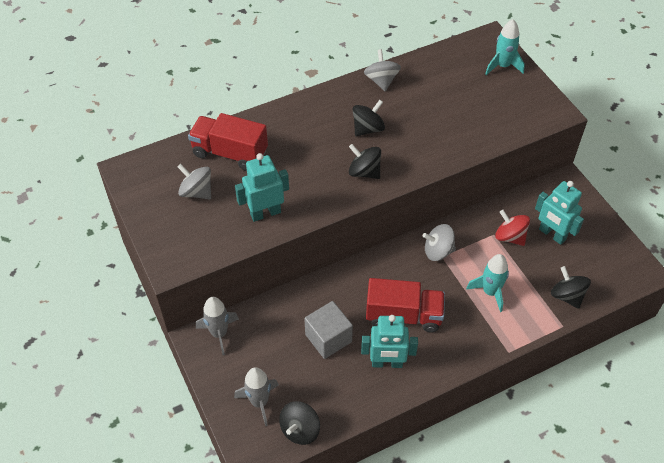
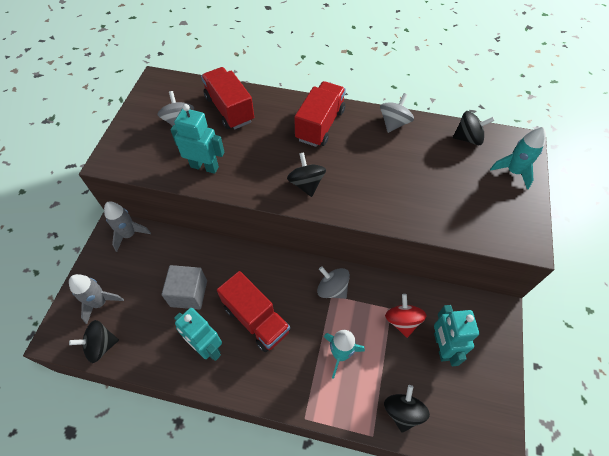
camera: 40 degrees right, 5 degrees up
black spinning top [353,100,385,137] -> black spinning top moved to [453,111,495,145]
none -> red truck [294,81,346,147]

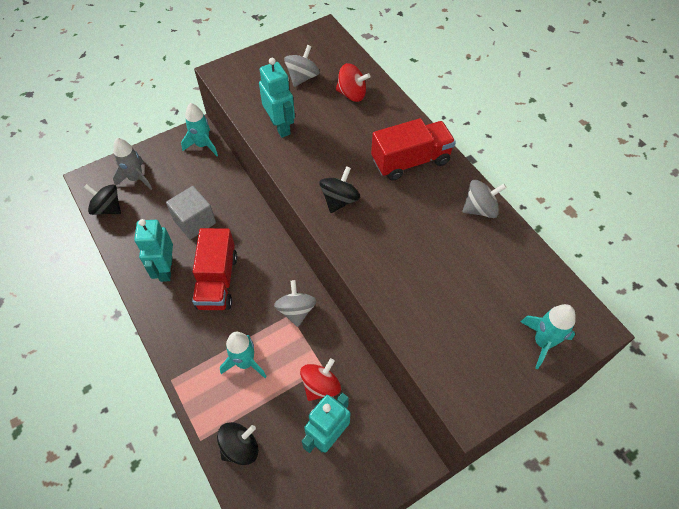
camera: 45 degrees right, 0 degrees up
grey rocket [104,201,151,252] -> turquoise rocket [181,103,218,156]
red truck [201,67,254,129] -> red spinning top [336,63,370,102]
black spinning top [453,111,495,145] -> none

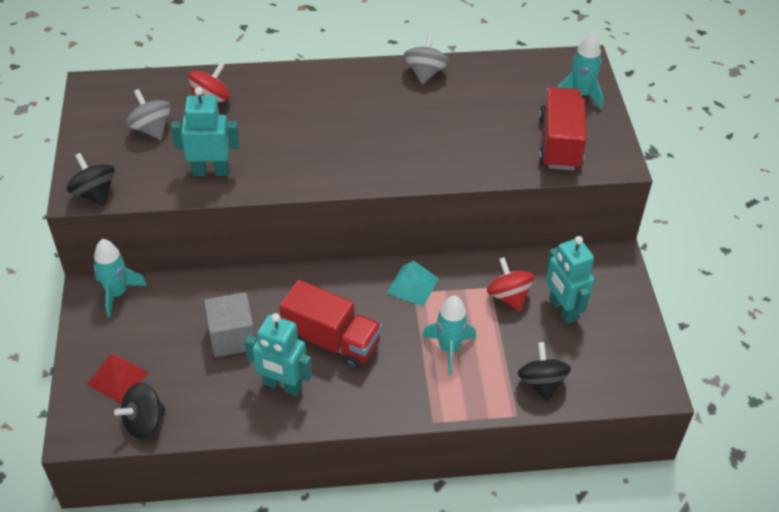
camera: 65 degrees left, 10 degrees down
grey rocket [112,138,152,190] -> red pyramid [87,354,149,404]
grey spinning top [274,280,316,327] -> turquoise pyramid [387,261,439,307]
black spinning top [319,166,360,213] -> black spinning top moved to [67,153,115,206]
red truck [371,118,456,181] -> red truck moved to [539,87,587,170]

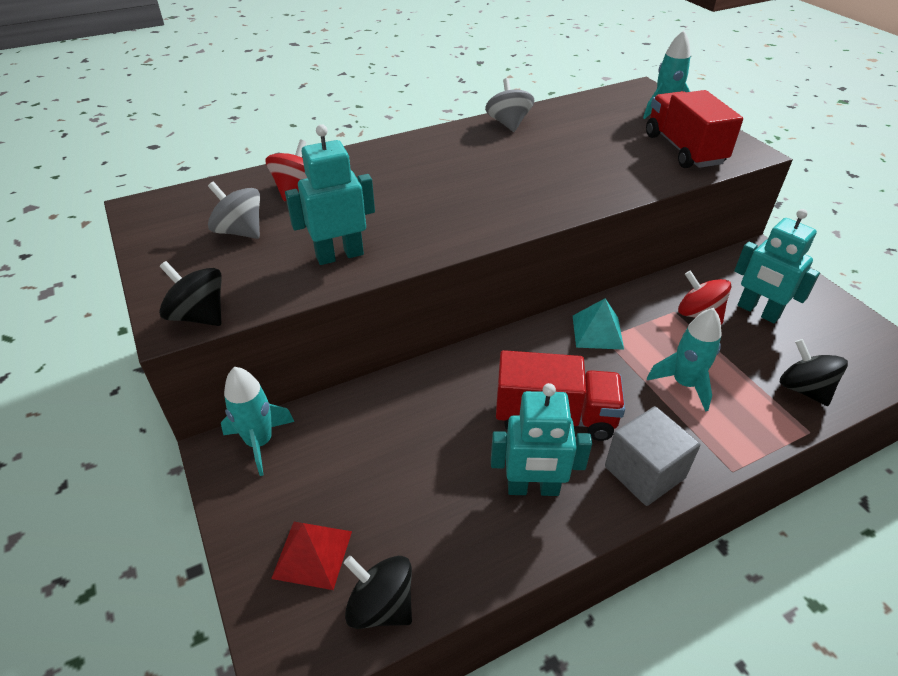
camera: 20 degrees left, 5 degrees down
black spinning top [114,383,166,439] -> black spinning top turned 90 degrees clockwise [344,556,412,629]
grey cube [204,292,255,357] -> grey cube moved to [605,406,701,506]

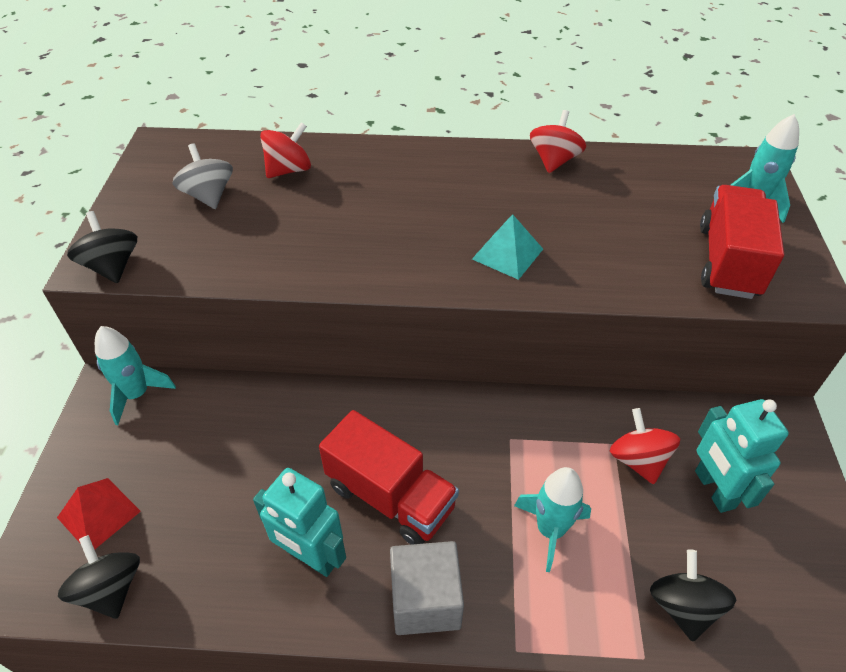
camera: 30 degrees right, 5 degrees up
turquoise robot [285,124,375,265] -> none
grey spinning top [485,78,534,132] -> red spinning top [530,110,586,173]
turquoise pyramid [573,299,624,350] -> turquoise pyramid moved to [472,214,543,280]

